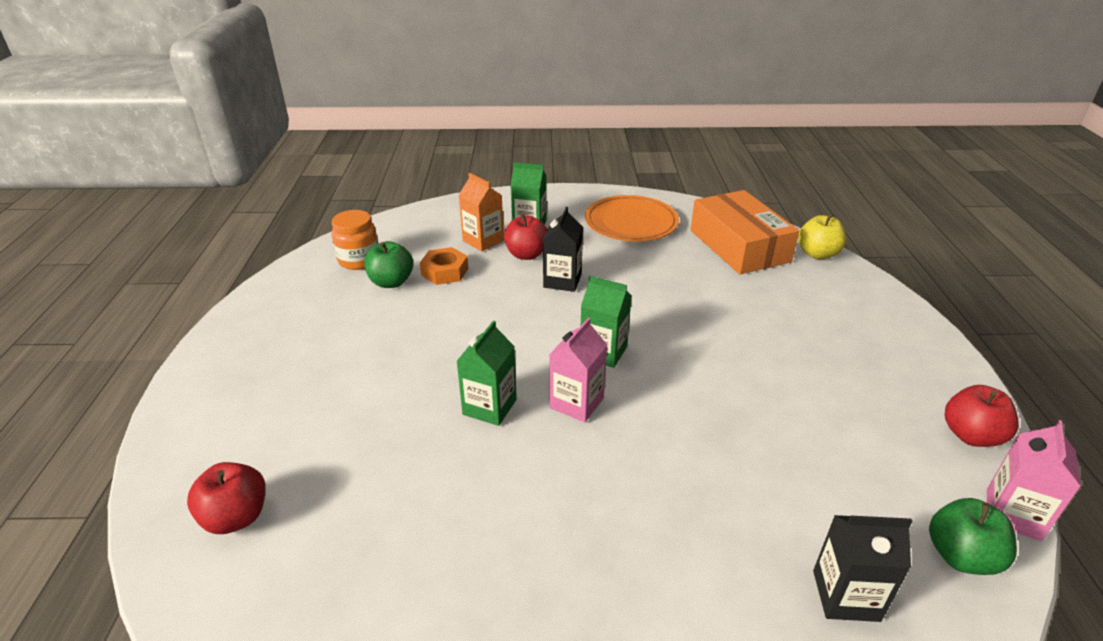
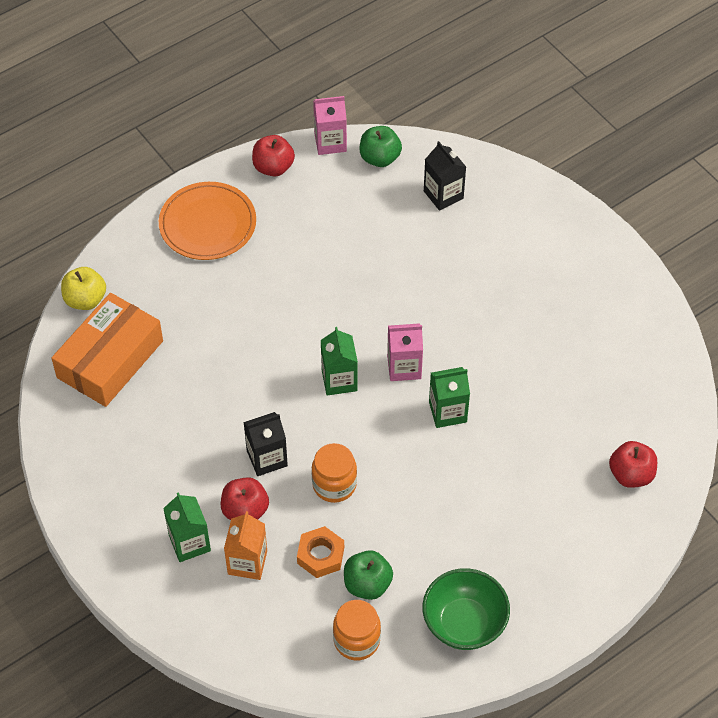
camera: 125 degrees left, 20 degrees up
orange plate [585,195,679,242] -> orange plate moved to [159,182,256,260]
none -> orange jar [311,443,357,503]
none -> green bowl [422,568,510,650]

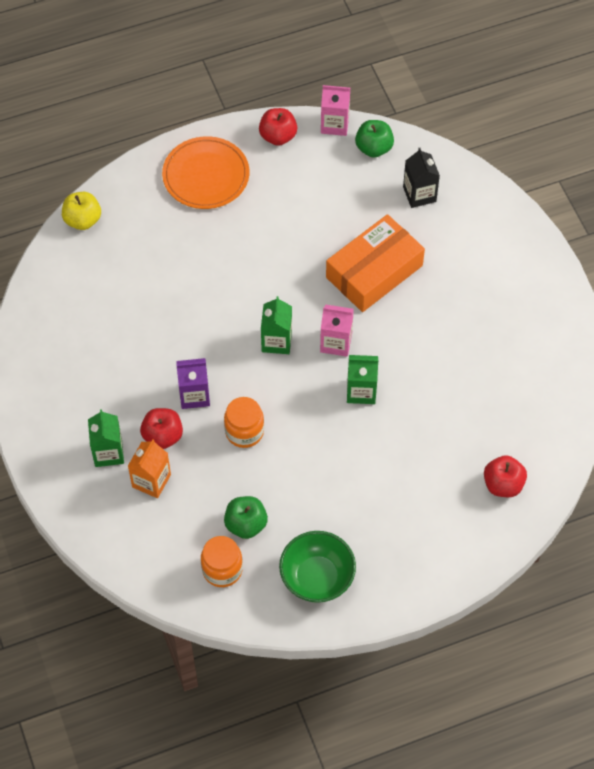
camera: 15 degrees right, 5 degrees up
orange box [51,293,163,407] -> orange box moved to [326,214,425,312]
black carton [243,412,288,476] -> purple carton [176,358,210,409]
orange nut [297,526,344,578] -> none

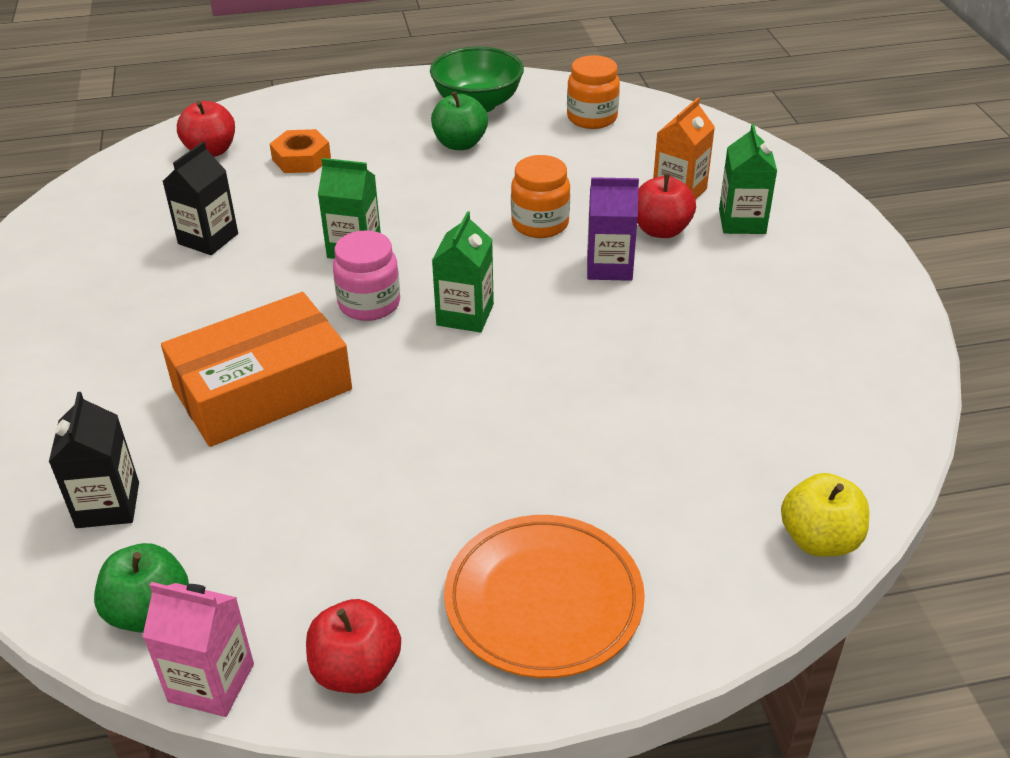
camera: 170 degrees left, 20 degrees down
green apple [224,496,268,539] -> green apple moved to [431,91,488,150]
pink carton [320,305,354,357] -> pink jar [333,230,400,321]
none -> black carton [163,142,238,255]
none -> orange nut [270,129,331,173]

